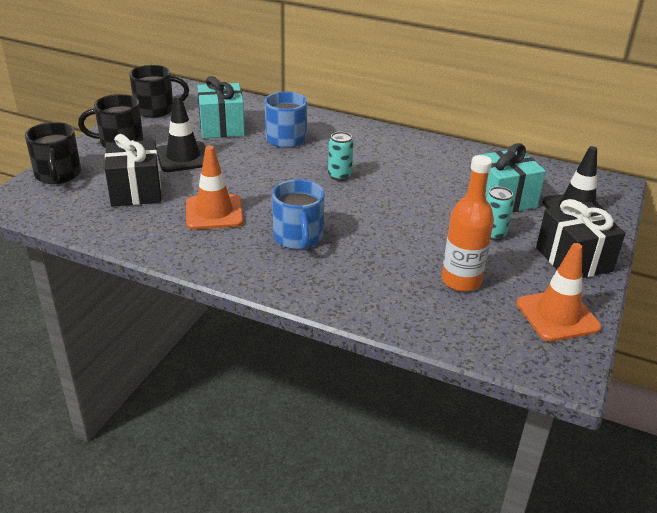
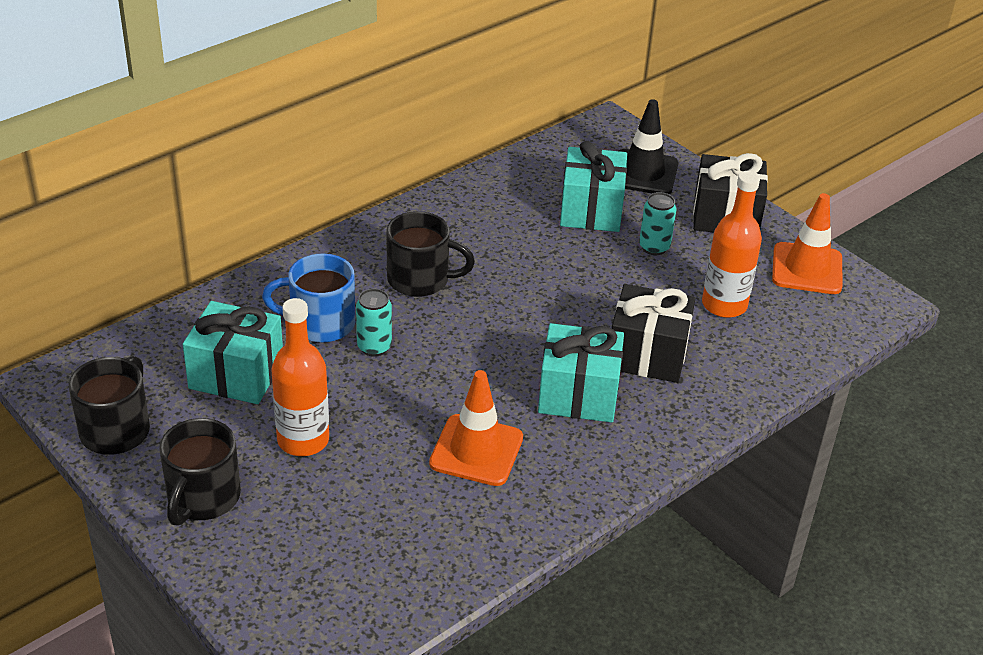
camera: 65 degrees left, 5 degrees up
black mug [25,122,81,184] -> black mug moved to [386,211,475,297]
black gift [105,134,161,207] -> black gift moved to [612,284,695,383]
black traffic cone [157,95,205,172] -> orange bottle [271,298,329,456]
blue mug [272,179,325,249] -> turquoise gift [538,323,624,423]
turquoise can [328,132,353,181] -> turquoise can moved to [356,289,392,357]

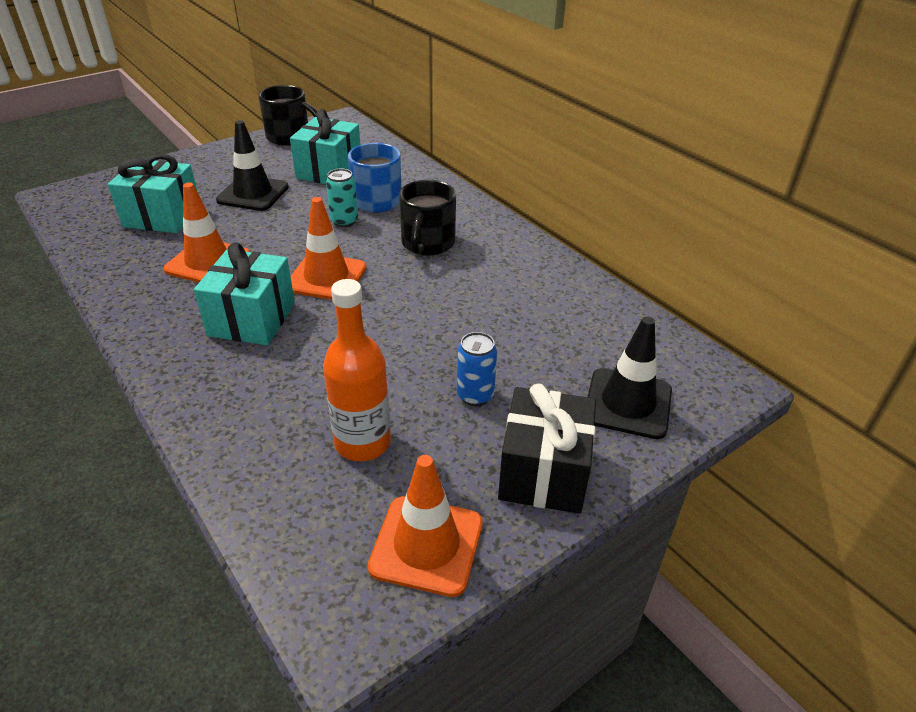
camera: 95 degrees right, 0 degrees up
black mug [159,418,241,526] -> none
orange bottle [271,298,329,456] -> black traffic cone [216,120,289,211]
turquoise gift [560,141,627,232] -> turquoise gift moved to [108,154,197,233]
black gift [612,284,695,383] -> none
turquoise can [639,192,676,255] -> blue can [457,332,497,406]
none -> orange traffic cone [291,197,367,300]

